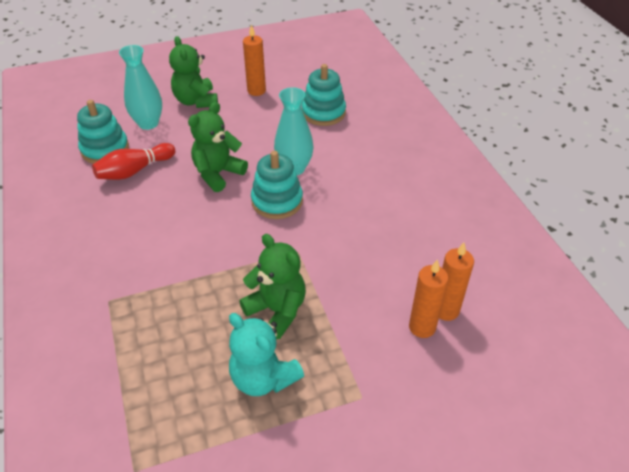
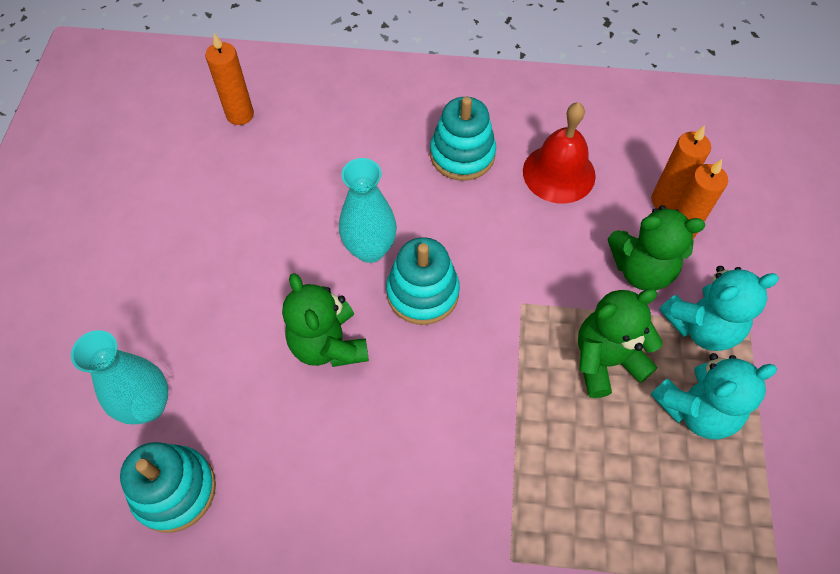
camera: 65 degrees left, 15 degrees up
red bowling pin [92,143,175,180] -> none
green teddy bear [169,36,218,108] -> green teddy bear moved to [608,205,705,290]
orange candle [243,25,266,96] -> orange candle moved to [205,33,254,125]
turquoise stacking toy [302,64,346,126] -> turquoise stacking toy moved to [430,97,496,181]
none -> red bell [523,102,596,204]
none -> turquoise teddy bear [659,266,779,351]

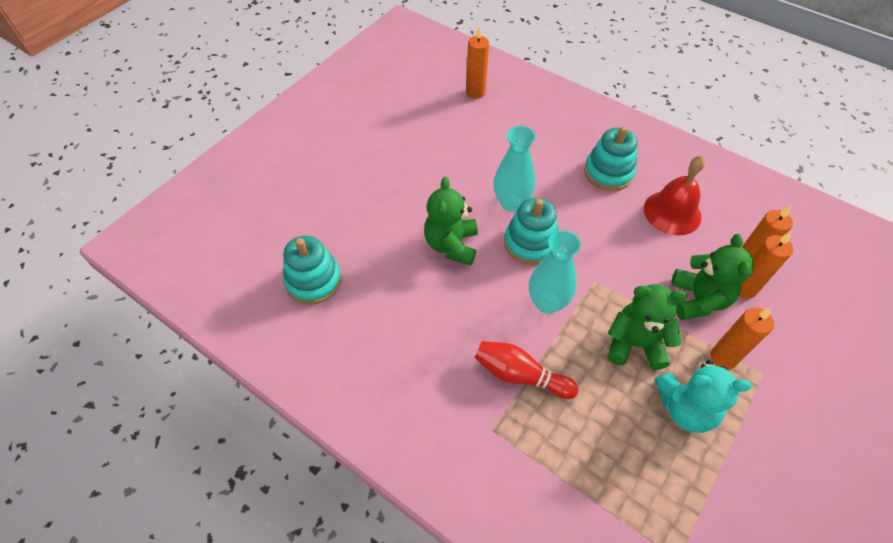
camera: 30 degrees right, 5 degrees down
turquoise vase [71,330,168,425] -> turquoise vase moved to [529,230,581,314]
green teddy bear [608,205,705,290] -> green teddy bear turned 120 degrees counterclockwise [671,234,754,320]
turquoise teddy bear [659,266,779,351] -> orange candle [711,308,774,370]
none -> red bowling pin [475,341,578,399]

